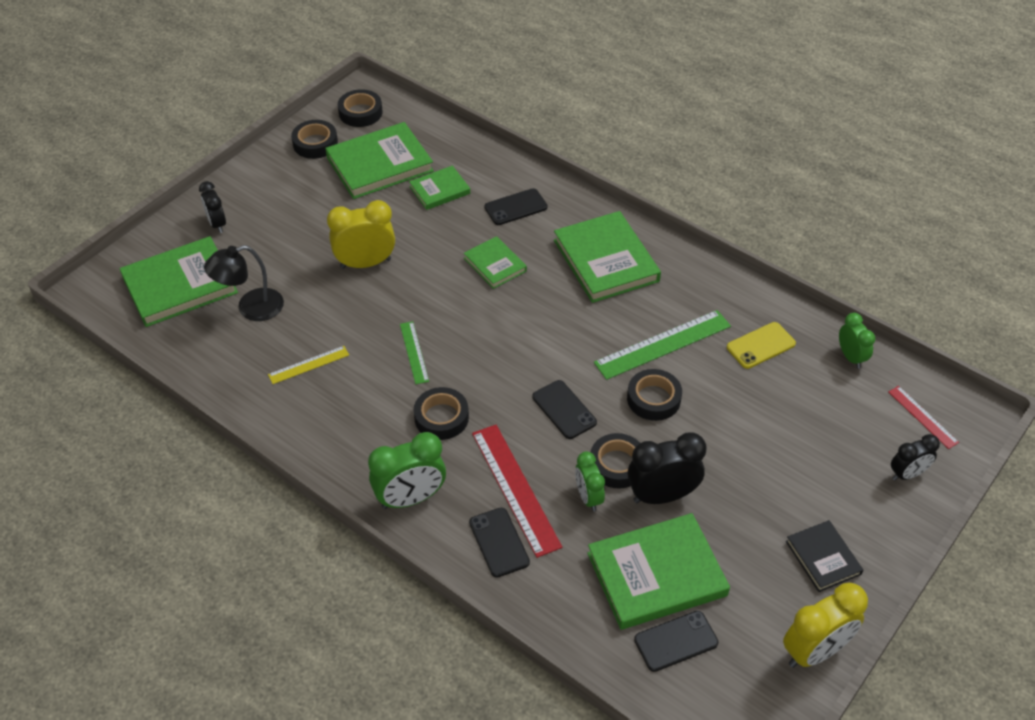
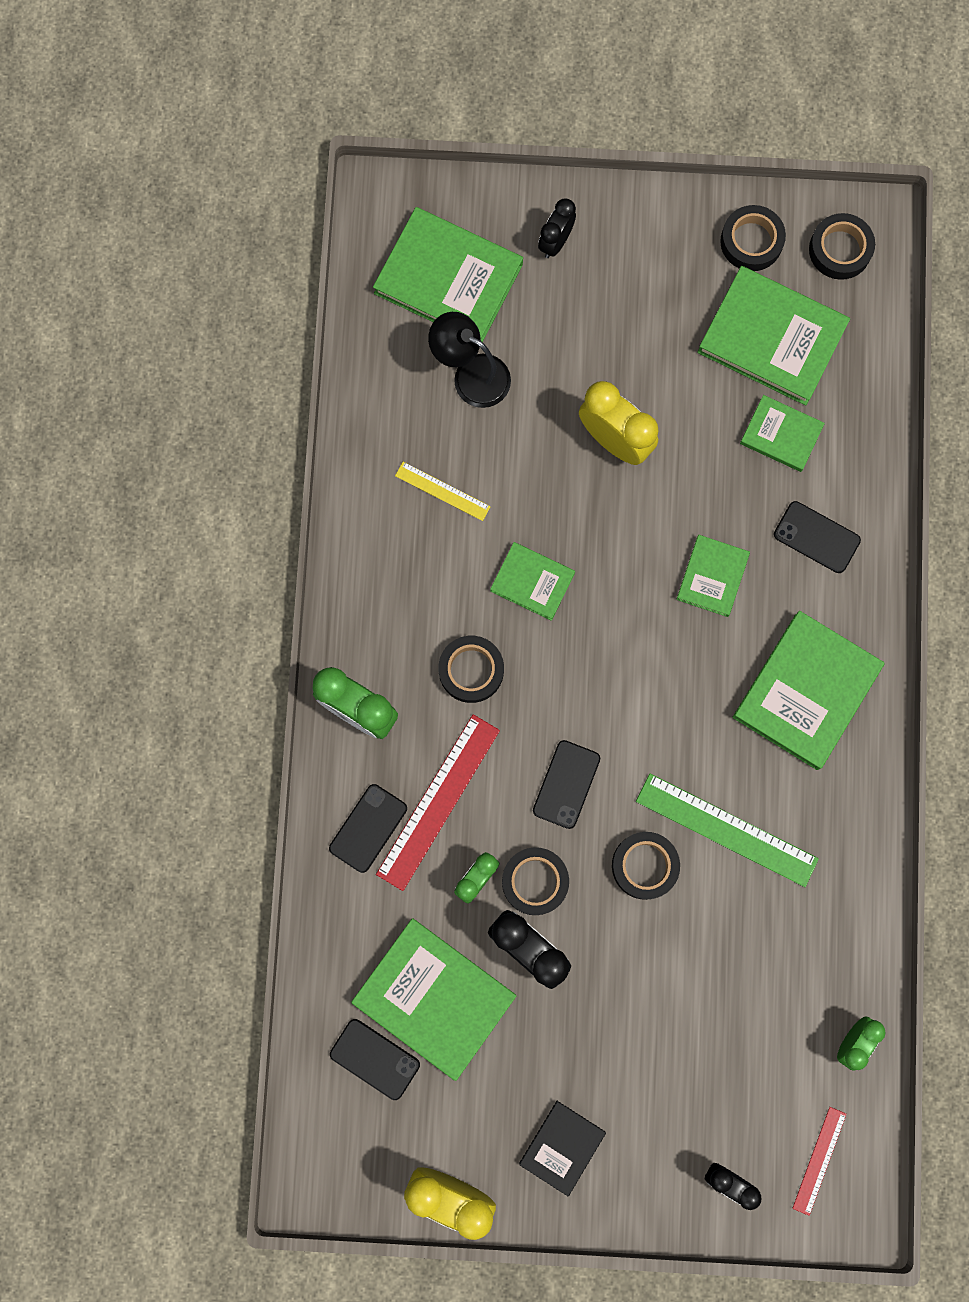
camera: 55 degrees right, 30 degrees up
green ruler [400,321,429,384] -> green book [490,542,575,621]
yellow phone [727,322,796,369] -> none

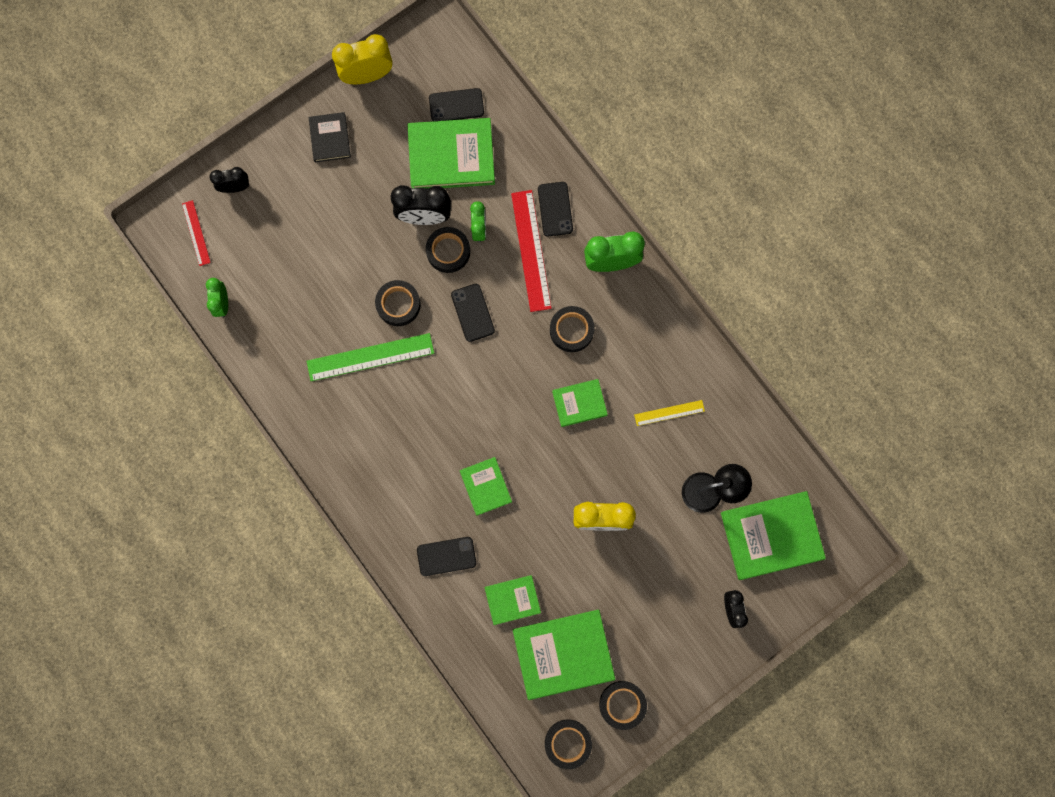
camera: 140 degrees right, 0 degrees up
green book [733,611,884,770] -> none

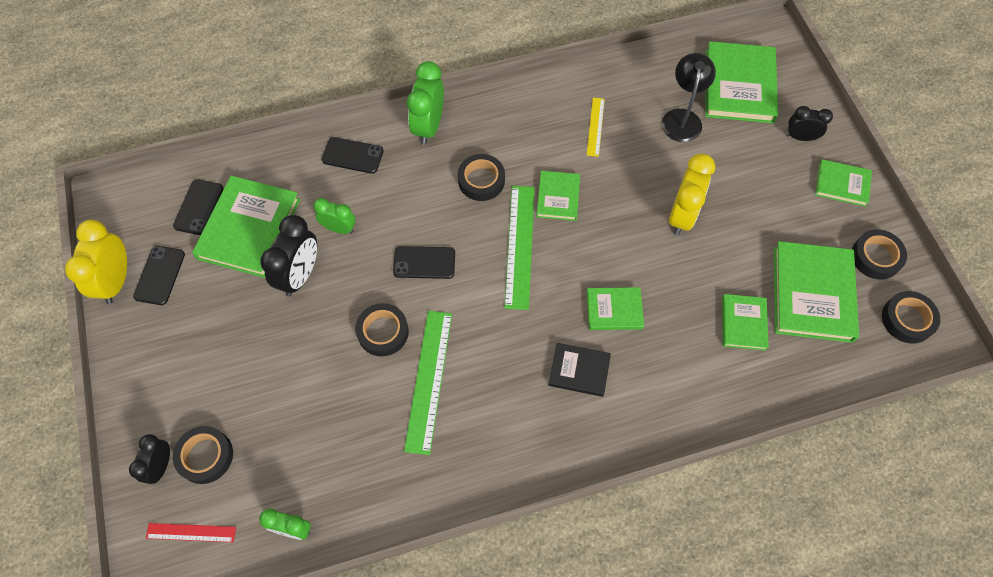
camera: 70 degrees left, 15 degrees down
black book [309,112,351,162] -> black book moved to [549,343,611,397]
black phone [417,537,476,576] -> black phone moved to [133,246,185,305]
black tape [426,227,470,273] -> black tape moved to [173,426,233,484]
red ruler [511,190,552,312] -> none
none -> green ruler [505,186,535,310]
none -> green book [815,159,872,207]

